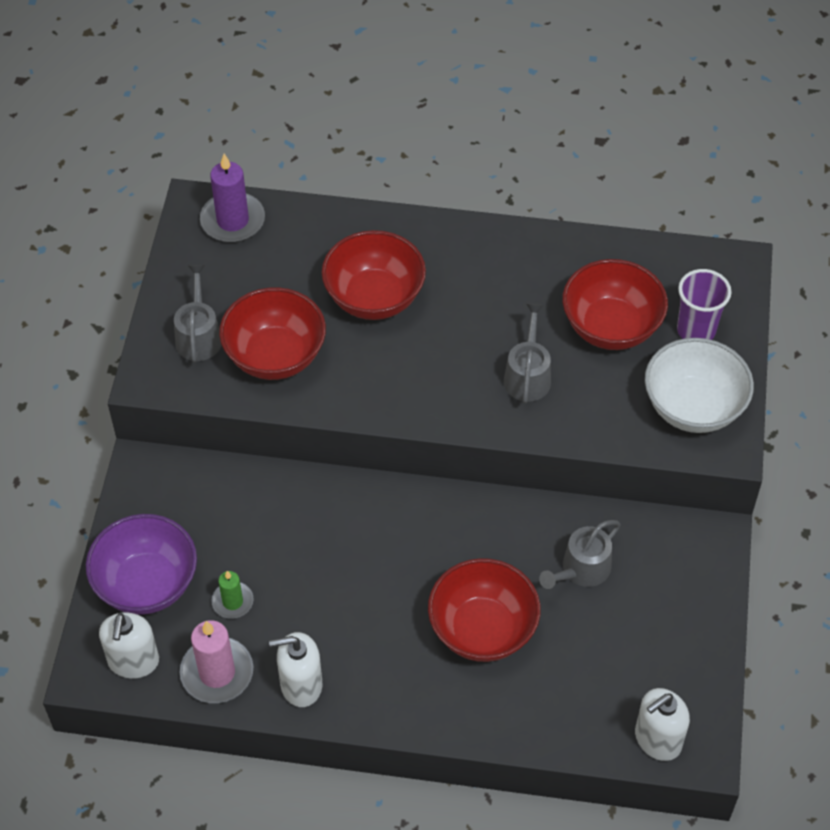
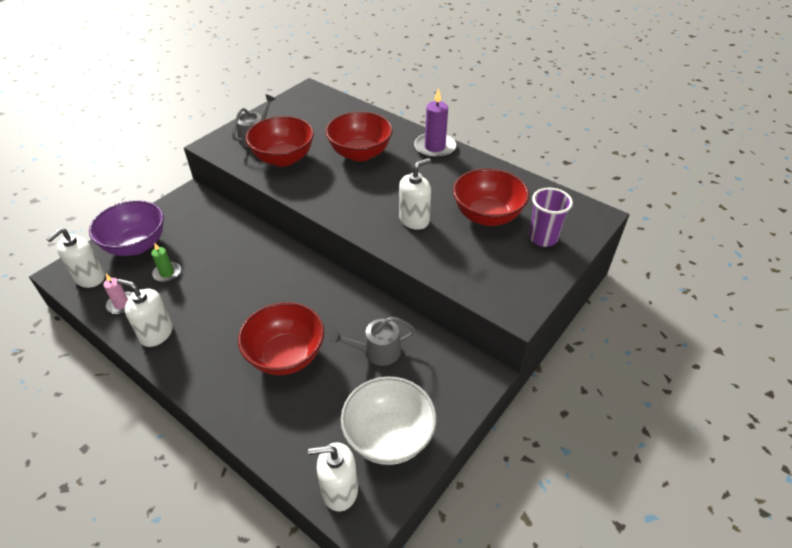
camera: 30 degrees right, 10 degrees down
pink candle [180,620,253,703] -> pink candle [103,274,132,314], size x0.58
purple candle [200,154,265,243] -> purple candle moved to [414,88,456,158]
grey watering can [504,304,551,404] -> white soap dispenser [399,158,431,230]
white bowl [645,338,754,433] -> white bowl moved to [341,377,436,465]

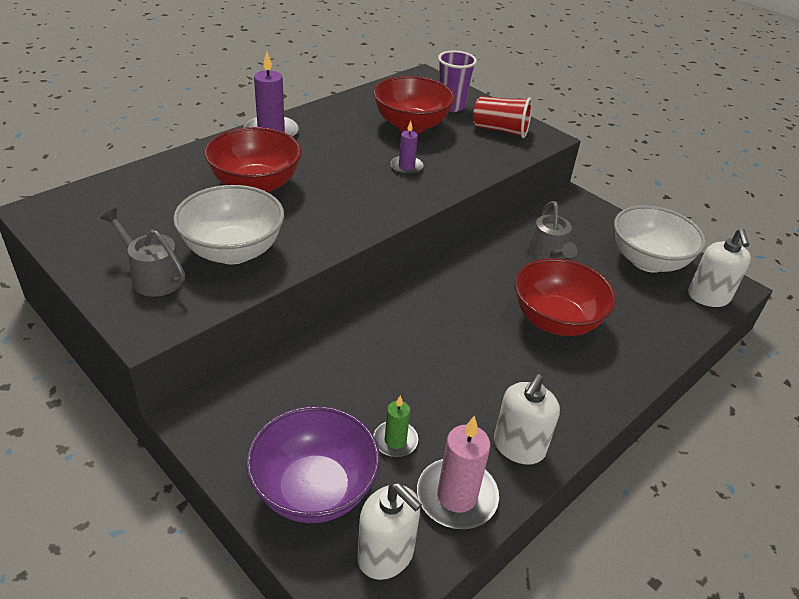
camera: 85 degrees left, 5 degrees down
pink candle [103,274,132,314] -> pink candle [417,415,499,529], size x1.71
red bowl [245,116,314,167] -> white bowl [173,185,284,264]
white soap dispenser [399,158,431,230] -> purple candle [390,121,424,175]
none -> red cup [473,96,532,138]

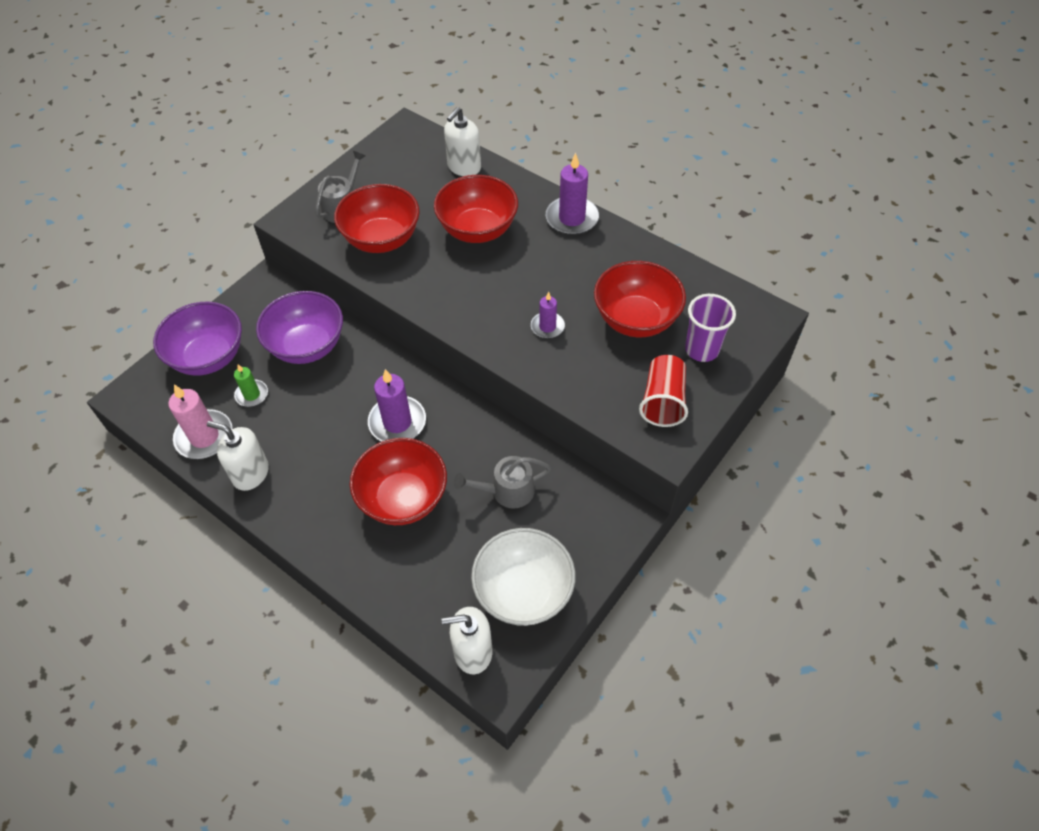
camera: 85 degrees right, 15 degrees up
white bowl [173,185,284,264] -> red bowl [334,184,420,253]
white soap dispenser [357,483,422,580] -> white soap dispenser moved to [444,107,481,176]
none -> purple bowl [256,291,343,364]
none -> purple candle [368,369,426,441]

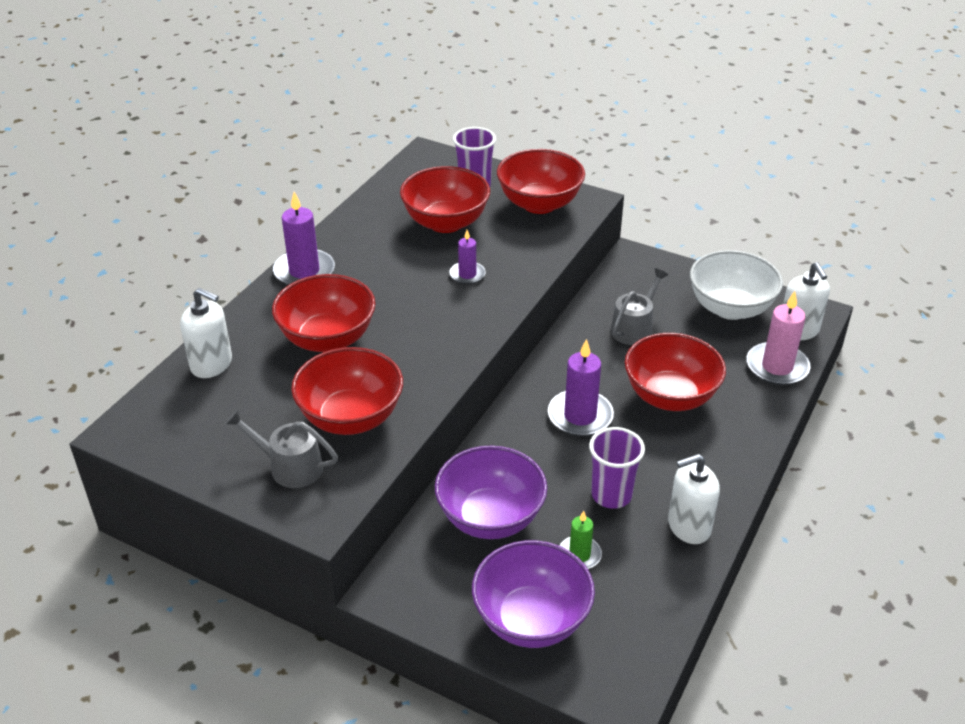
camera: 100 degrees left, 15 degrees down
pink candle [168,385,233,459] -> pink candle moved to [747,291,811,385]
white soap dispenser [207,421,269,491] -> white soap dispenser turned 60 degrees clockwise [668,454,720,544]
grey watering can [454,456,551,509] -> grey watering can turned 120 degrees counterclockwise [611,268,668,345]
red cup [639,355,688,427] -> red bowl [497,149,585,214]
none -> purple cup [589,427,645,509]

